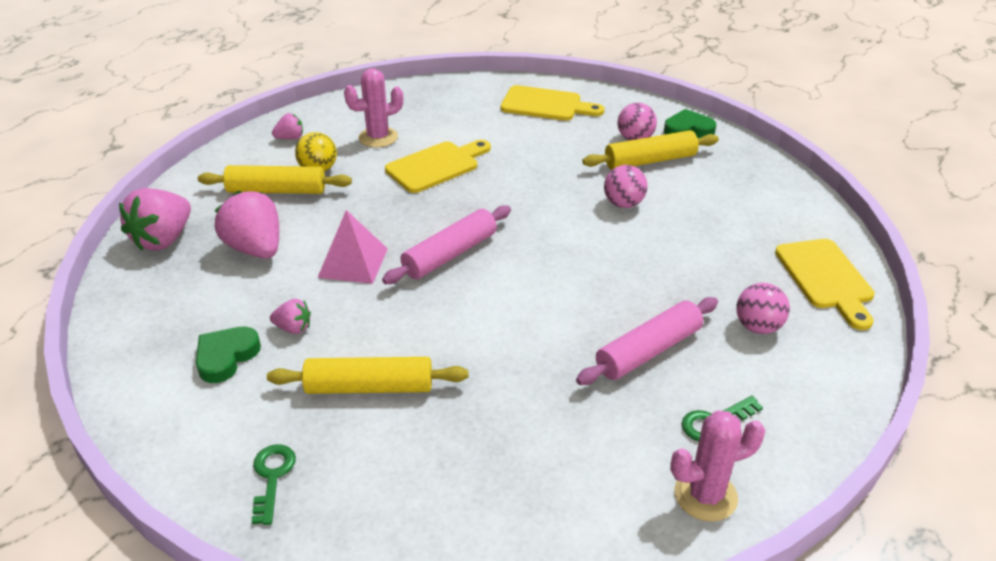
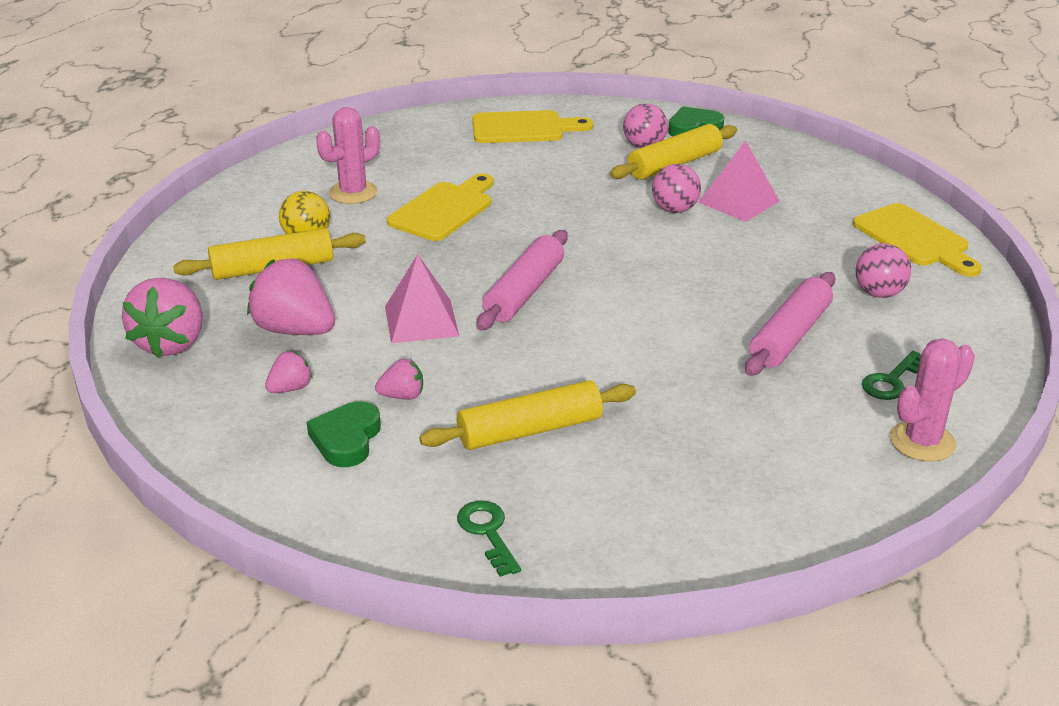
camera: 20 degrees left, 5 degrees down
pink strawberry [272,113,303,139] -> pink strawberry moved to [265,351,313,393]
none -> pink pyramid [699,140,780,222]

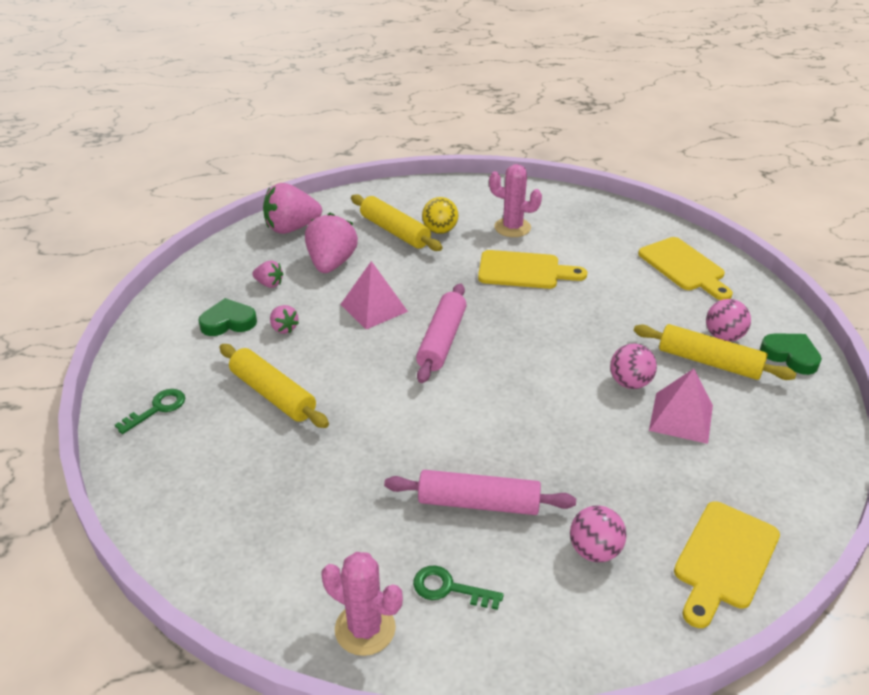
camera: 65 degrees right, 5 degrees up
pink rolling pin [477,230,568,330] -> pink rolling pin turned 75 degrees counterclockwise [416,284,467,383]

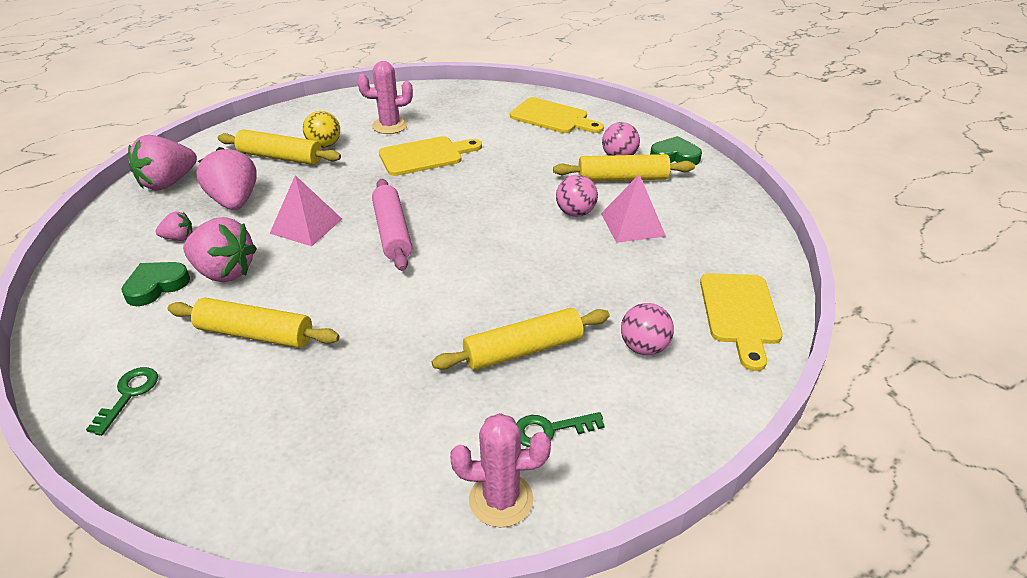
camera: 30 degrees left, 0 degrees up
pink strawberry [270,305,299,334] -> pink strawberry [183,217,257,282], size x2.00
pink rolling pin [384,470,576,515] -> yellow rolling pin [432,308,610,370]

